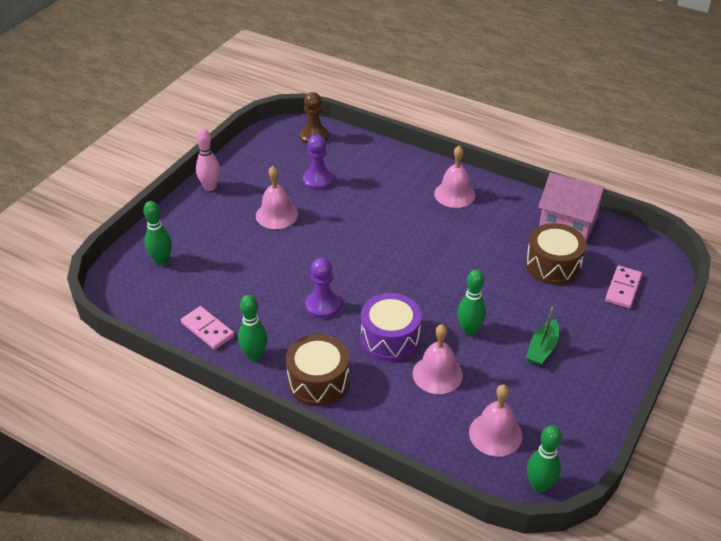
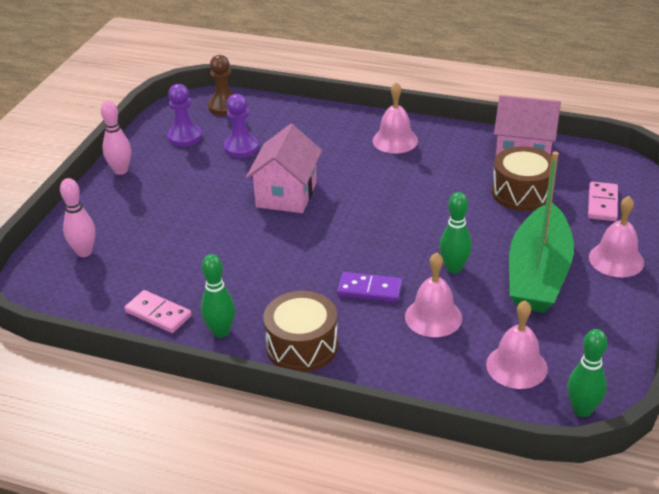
camera: 10 degrees left, 5 degrees down
green bowling pin [143,201,172,266] -> pink bowling pin [60,178,95,257]
pink bell [256,166,298,229] -> pink bell moved to [589,196,644,277]
purple pawn [305,258,341,319] -> purple pawn moved to [167,84,202,147]
purple drum [361,293,421,361] -> purple domino [337,272,402,302]
green boat [526,307,559,366] -> green boat [509,151,574,313], size x2.24
none -> pink house [246,124,322,213]

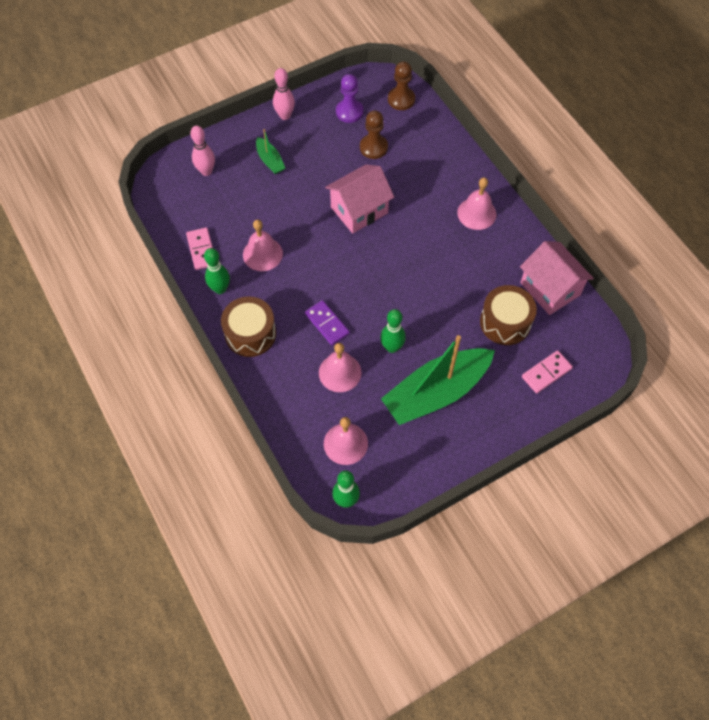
camera: 40 degrees right, 25 degrees up
purple pawn [224,94,259,158] -> brown pawn [360,110,388,159]
pink bell [589,196,644,277] -> pink bell moved to [243,220,283,271]
none -> green boat [256,129,285,174]

